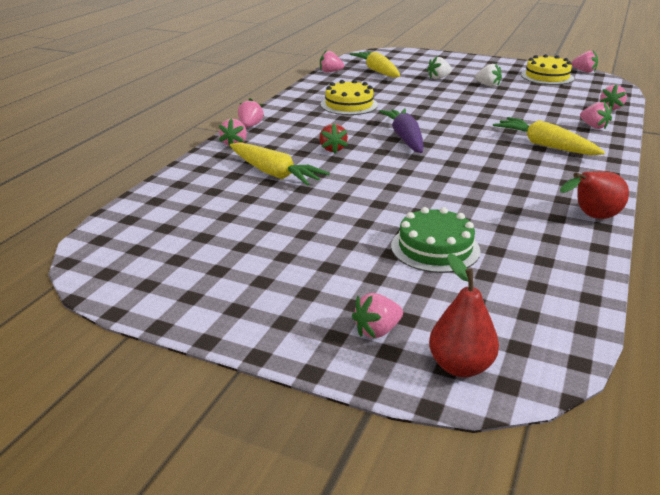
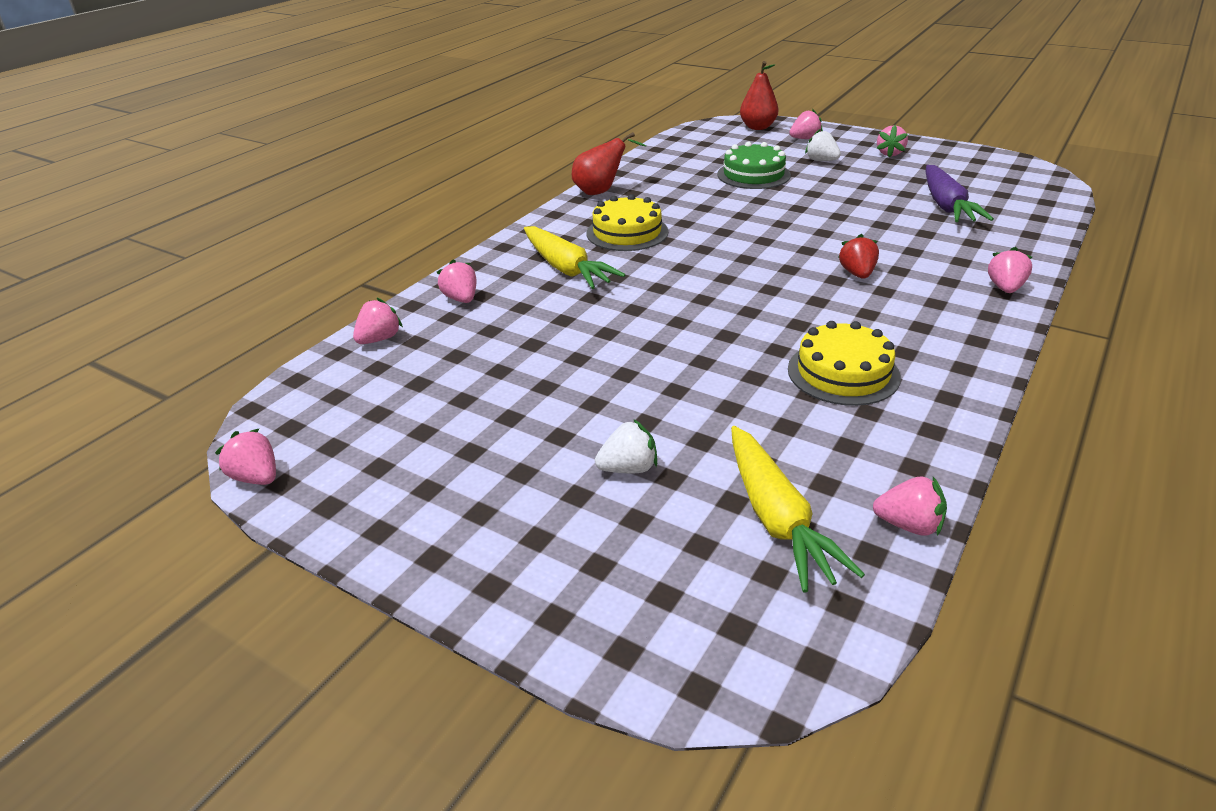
camera: 170 degrees left, 5 degrees up
yellow carrot [230,142,330,186] -> none
pink strawberry [238,98,264,127] -> pink strawberry moved to [877,125,908,158]
purple carrot [379,108,424,153] -> purple carrot moved to [926,165,994,222]
white strawberry [475,63,502,87] -> white strawberry moved to [805,129,841,161]
yellow cake [521,54,574,85] -> yellow cake moved to [586,194,668,251]

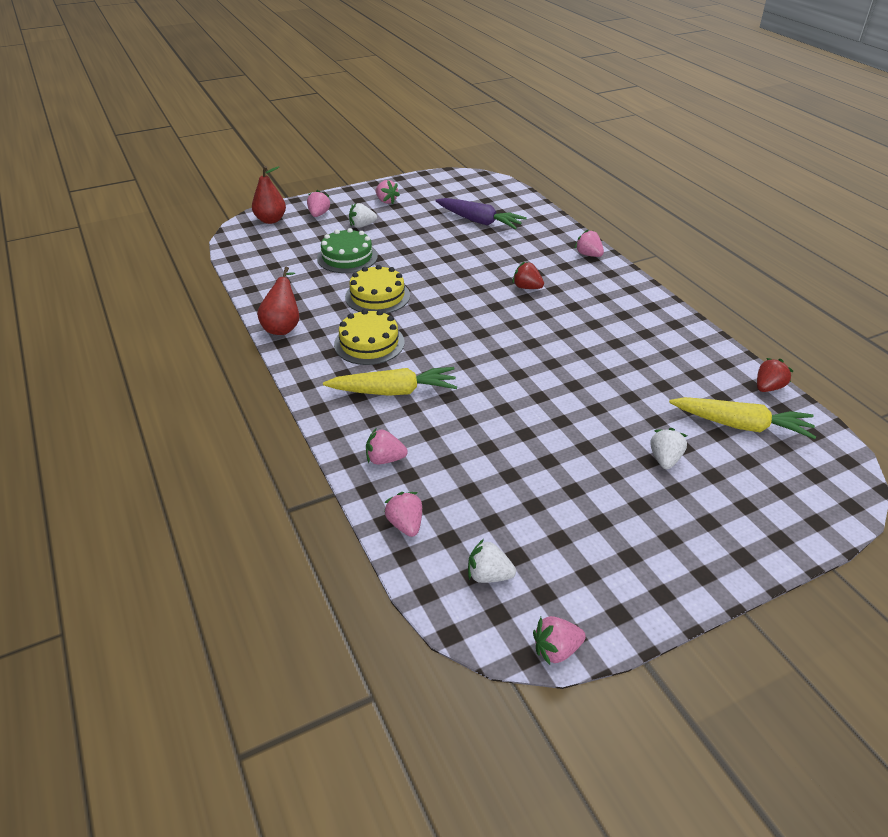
camera: 60 degrees left, 5 degrees up
yellow cake [788,321,901,406] -> yellow cake moved to [345,265,410,314]
pink strawberry [873,477,947,536] -> red strawberry [757,358,793,392]
none -> white strawberry [468,539,516,583]

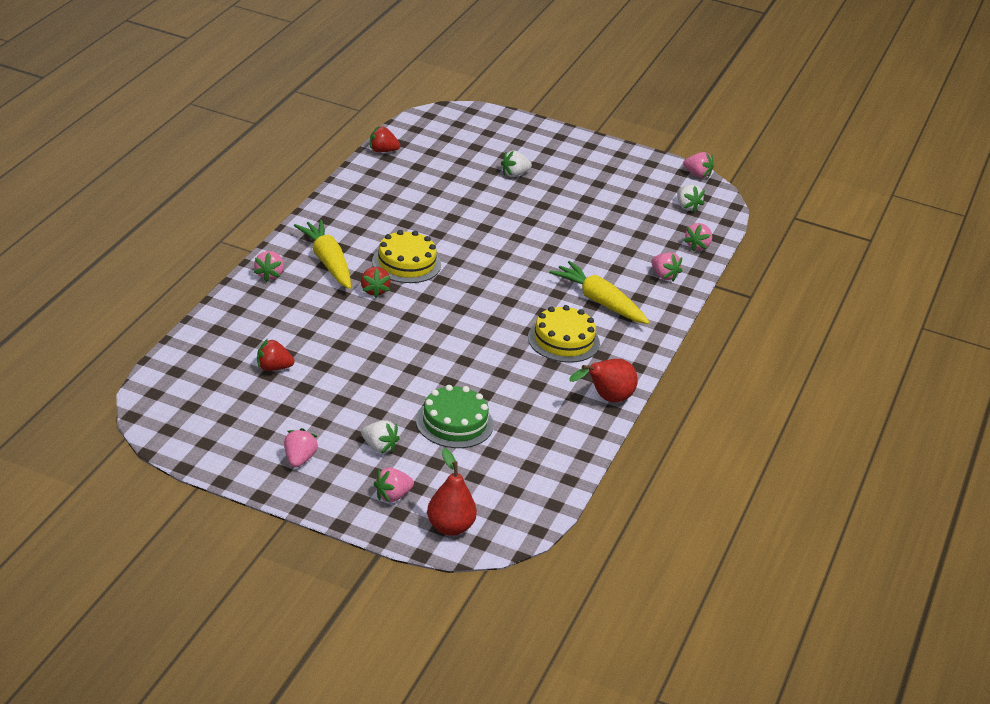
camera: 135 degrees left, 5 degrees down
yellow cake [345,265,410,314] -> yellow cake moved to [372,230,441,283]
purple carrot [435,198,527,229] -> red strawberry [257,339,295,371]
yellow carrot [669,397,816,439] -> yellow carrot moved to [294,220,351,289]

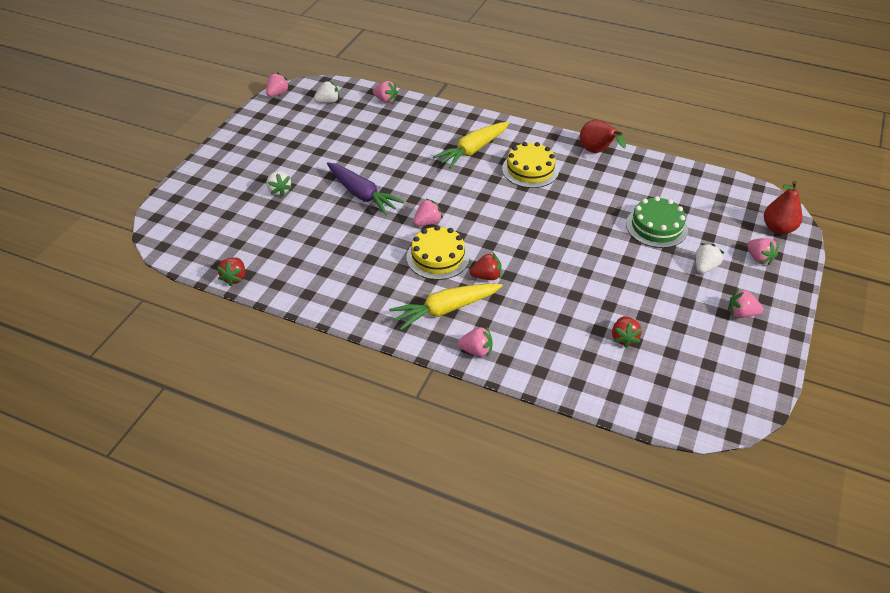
camera: 85 degrees left, 10 degrees up
pink strawberry [651,252,682,281] -> pink strawberry moved to [413,199,443,226]
none -> purple carrot [327,162,405,215]

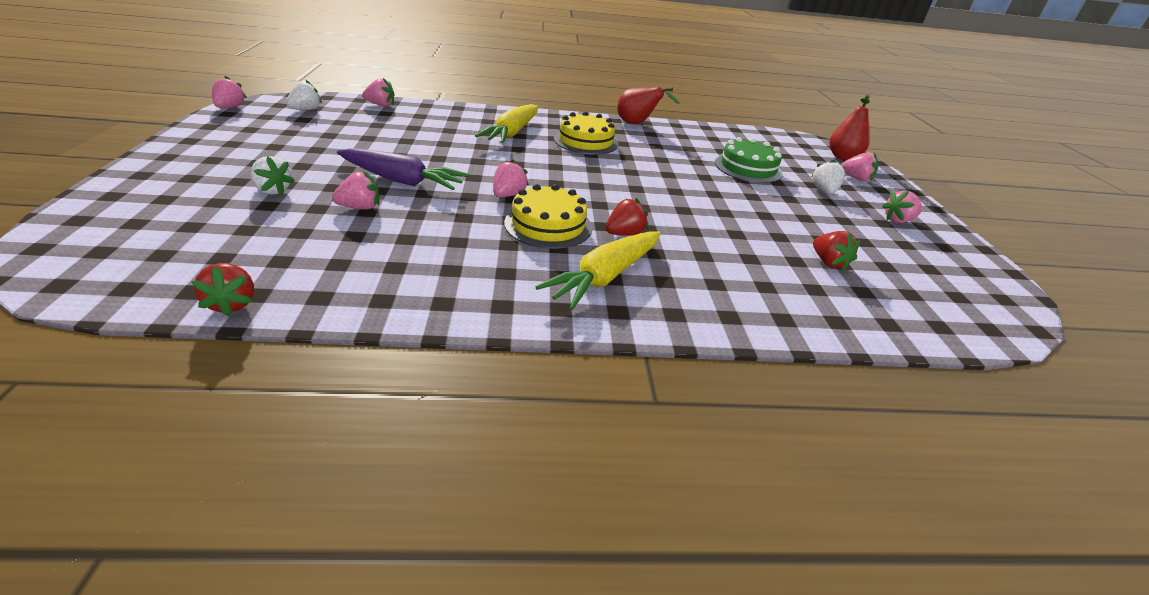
camera: 30 degrees left, 10 degrees down
pink strawberry [458,326,493,357] -> pink strawberry moved to [332,171,379,210]

